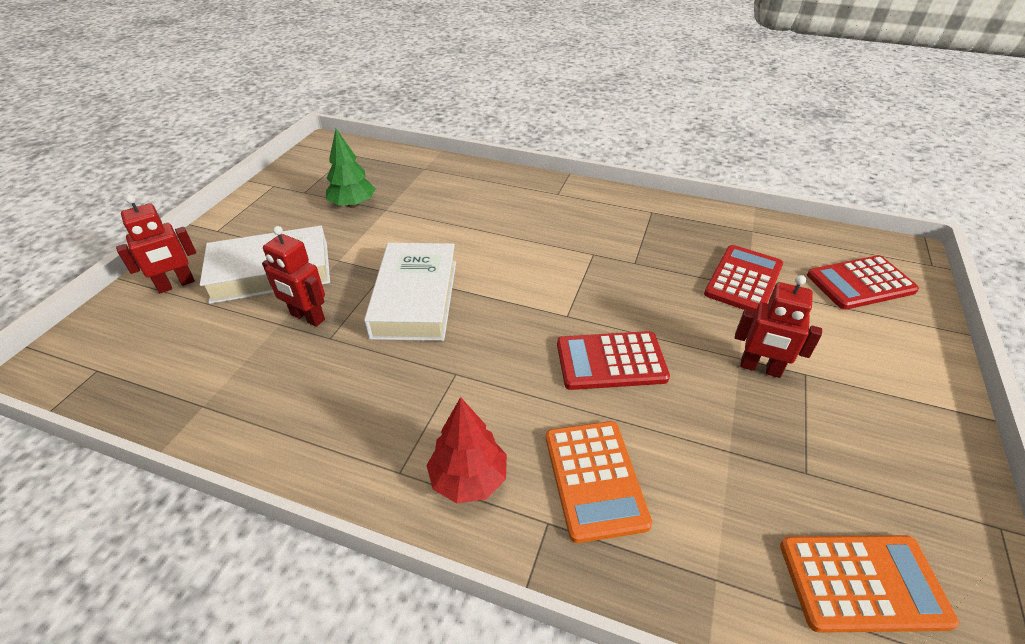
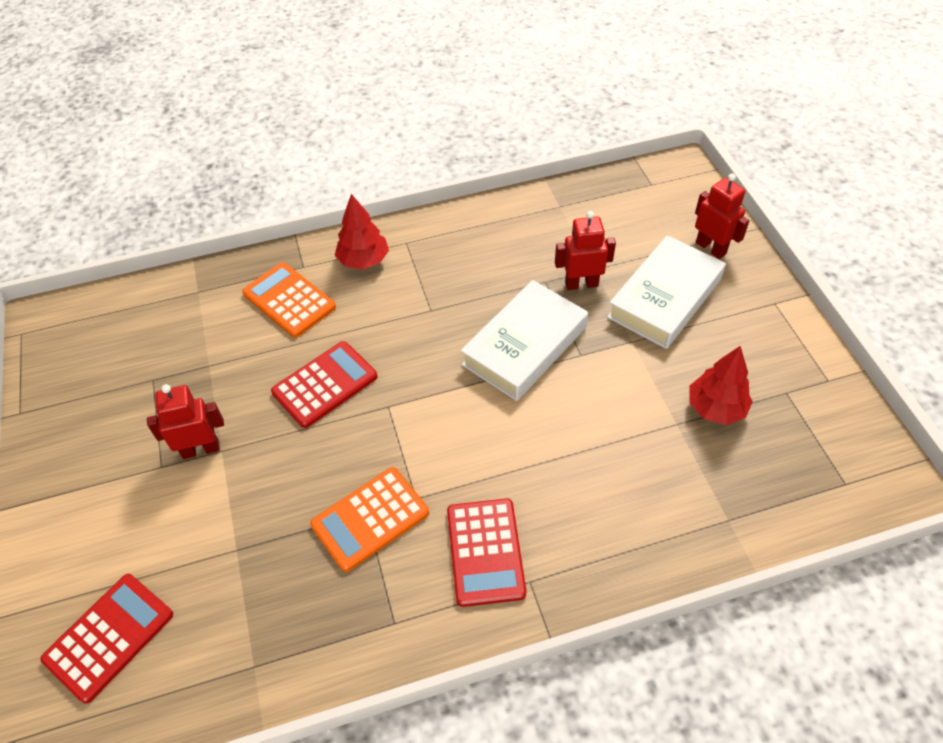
camera: 145 degrees right, 10 degrees up
red robot [116,195,196,293] -> red robot turned 120 degrees clockwise [695,173,749,259]
green tree [326,129,375,208] -> red tree [689,346,753,425]
white book [364,243,456,341] -> white book turned 75 degrees clockwise [461,280,588,401]
red calculator [704,245,783,312] -> red calculator moved to [447,498,526,607]
orange calculator [780,535,959,633] -> orange calculator moved to [310,467,429,572]

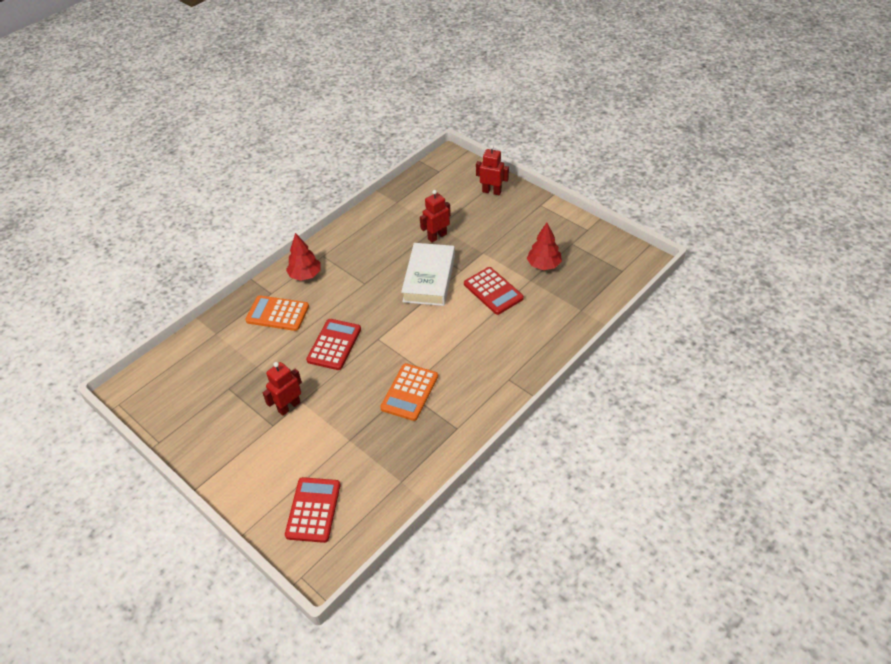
camera: 30 degrees left, 5 degrees down
red calculator [447,498,526,607] -> red calculator moved to [464,267,524,315]
white book [607,235,726,349] -> none

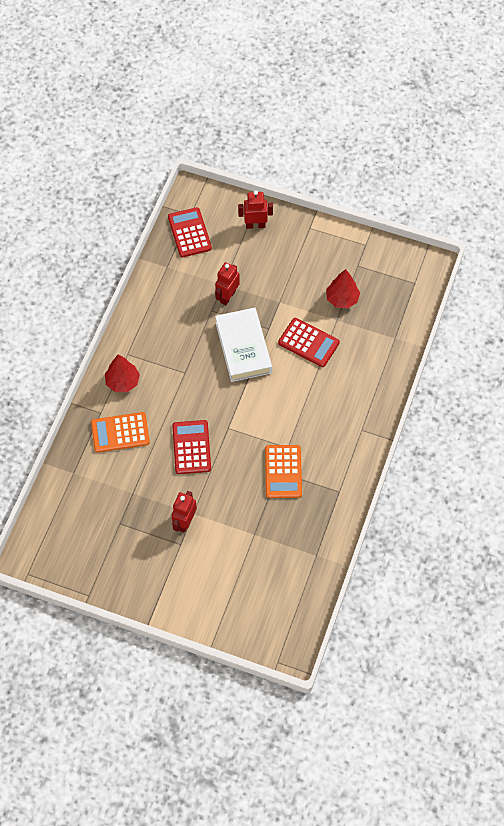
camera: 25 degrees left, 15 degrees up
red calculator [285,477,340,543] -> red calculator moved to [168,207,212,257]

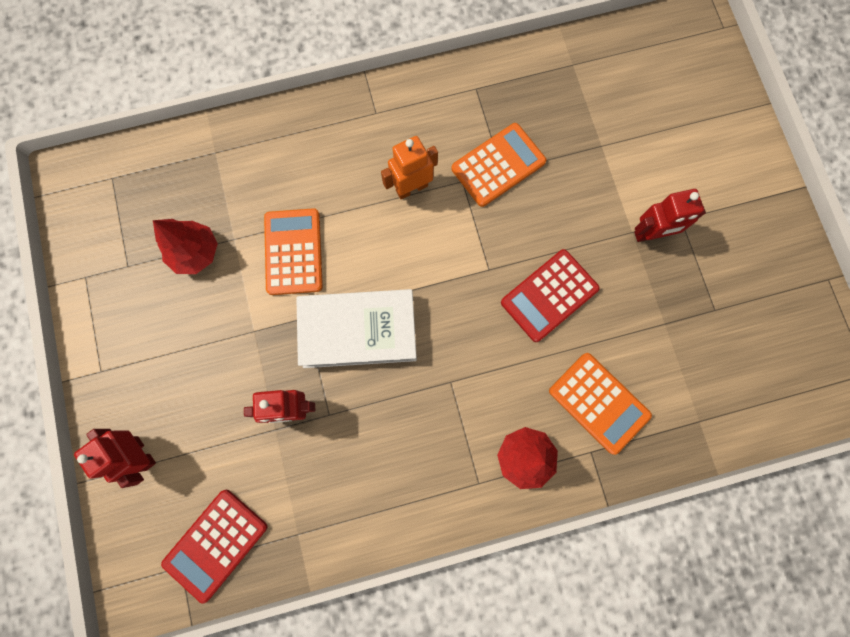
camera: 125 degrees left, 15 degrees up
white book [215,308,272,382] -> white book turned 45 degrees clockwise [296,289,417,368]
red calculator [278,318,340,367] -> orange calculator [264,208,323,295]
none -> orange robot [381,136,438,199]

